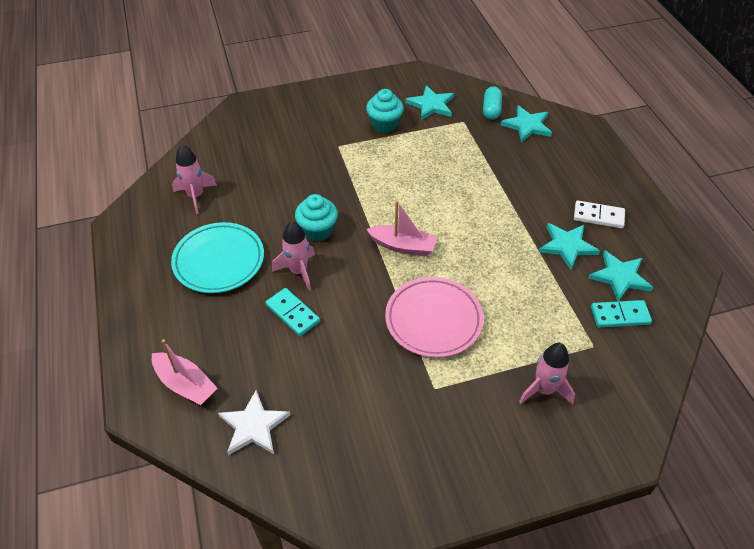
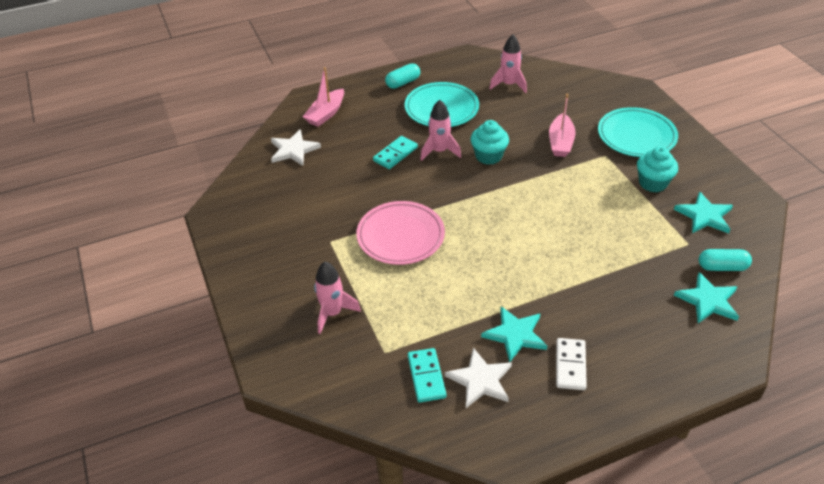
camera: 85 degrees right, 5 degrees down
pink boat [366,201,437,256] -> pink boat moved to [549,94,576,157]
turquoise star [588,250,653,301] -> white star [445,348,512,408]
none -> turquoise capsule [385,63,420,89]
none -> turquoise plate [598,107,678,157]

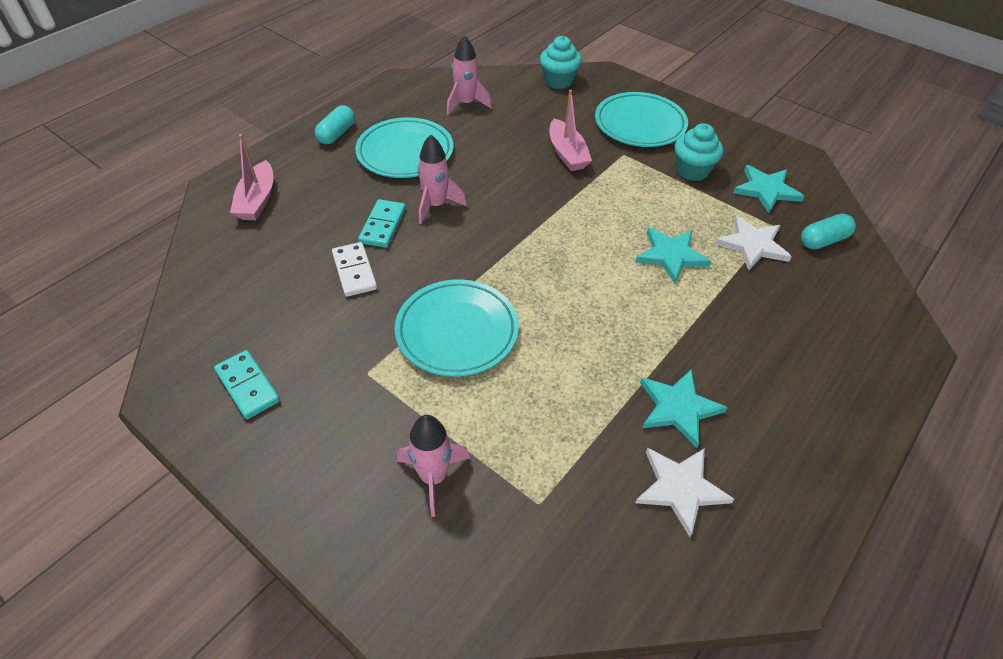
camera: 30 degrees left, 5 degrees up
white star [271,129,321,166] -> white star moved to [715,215,792,270]
pink plate [356,201,445,265] -> turquoise plate [395,279,519,377]
turquoise domino [408,348,446,403] -> turquoise domino moved to [214,350,280,419]
turquoise cupcake [470,120,509,165] -> turquoise cupcake moved to [540,36,582,89]
white domino [556,338,587,390] -> white domino moved to [332,242,377,297]
turquoise star [674,272,739,323] -> turquoise star moved to [635,228,712,284]

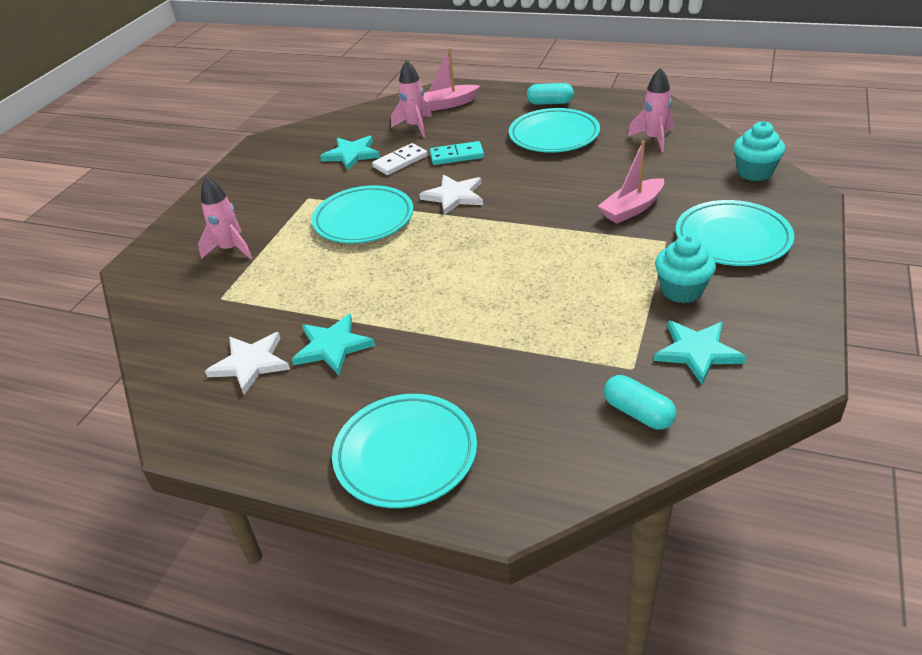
camera: 75 degrees right, 10 degrees down
turquoise domino [214,350,280,419] -> none
pink rocket [417,135,467,224] -> pink rocket moved to [391,60,432,137]
turquoise star [635,228,712,284] -> turquoise star moved to [320,136,380,171]
white star [715,215,792,270] -> white star moved to [419,175,483,215]
none -> turquoise plate [332,394,477,508]

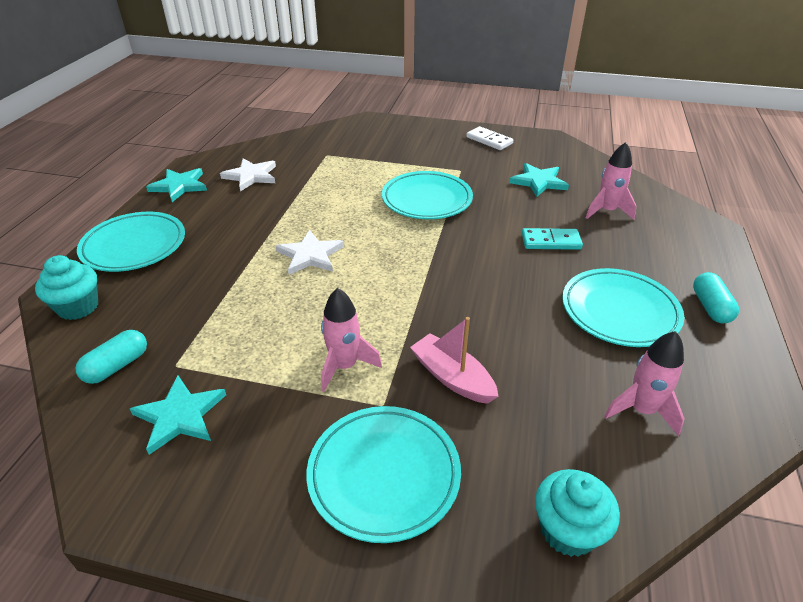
camera: 80 degrees right, 0 degrees up
pink rocket [198,177,252,259] -> pink rocket moved to [321,288,382,392]
turquoise star [292,314,375,375] -> turquoise star moved to [146,168,207,202]
white domino [372,143,428,175] -> white domino moved to [466,126,513,150]
white star [419,175,483,215] -> white star moved to [276,230,344,275]
pink boat [423,48,480,111] -> none
turquoise domino [430,141,484,165] -> turquoise domino turned 75 degrees counterclockwise [522,228,583,250]
turquoise cupcake [655,235,716,303] -> turquoise cupcake moved to [35,255,98,320]

